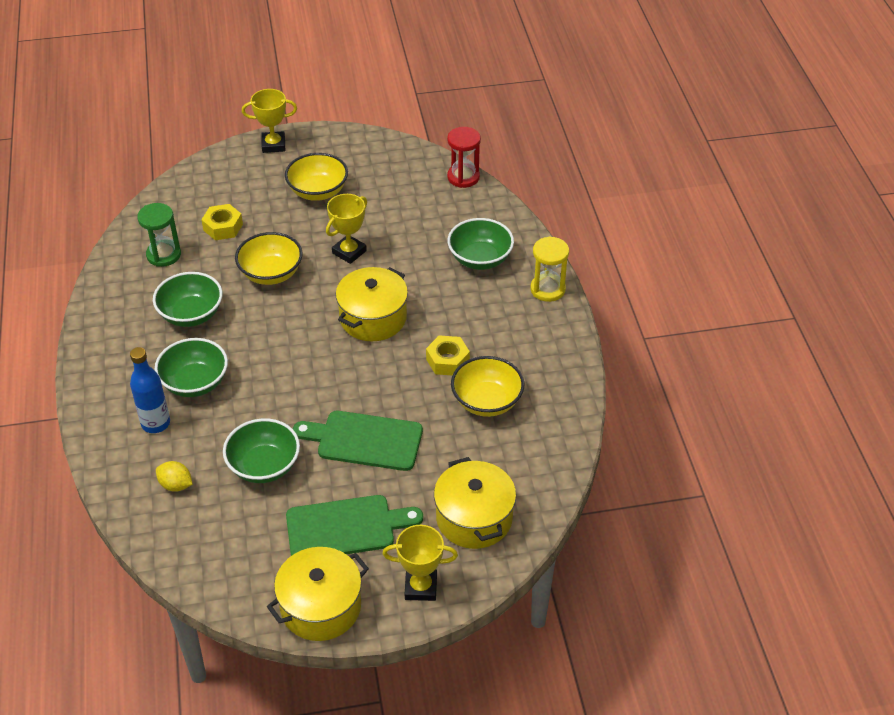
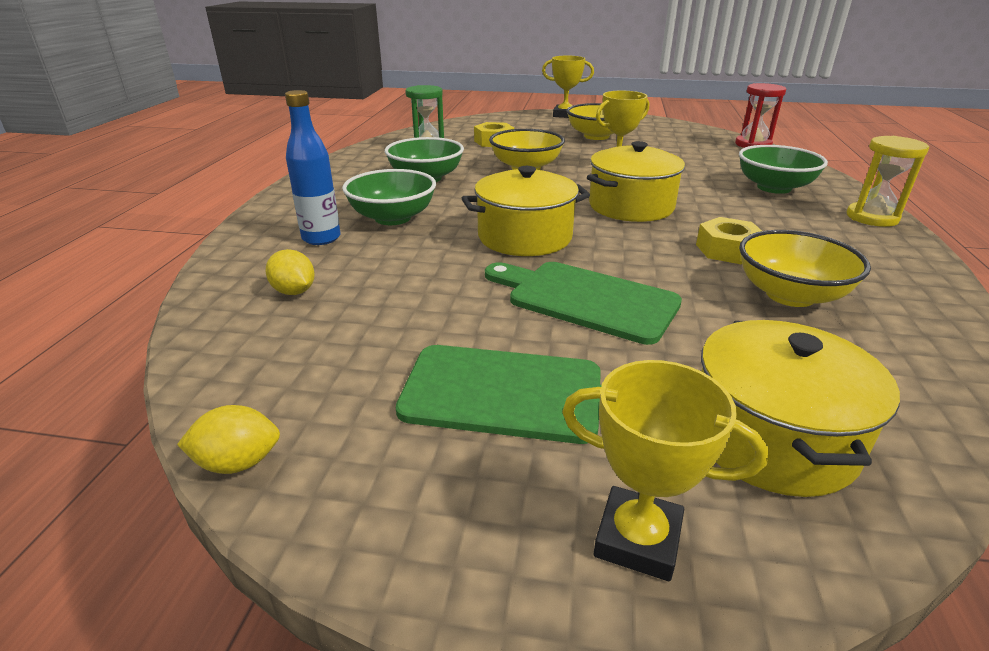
camera: 20 degrees right, 15 degrees down
green bowl [223,418,300,483] -> none
yellow pot [267,547,369,641] -> yellow pot moved to [462,166,590,256]
none -> yellow lemon [177,405,280,474]

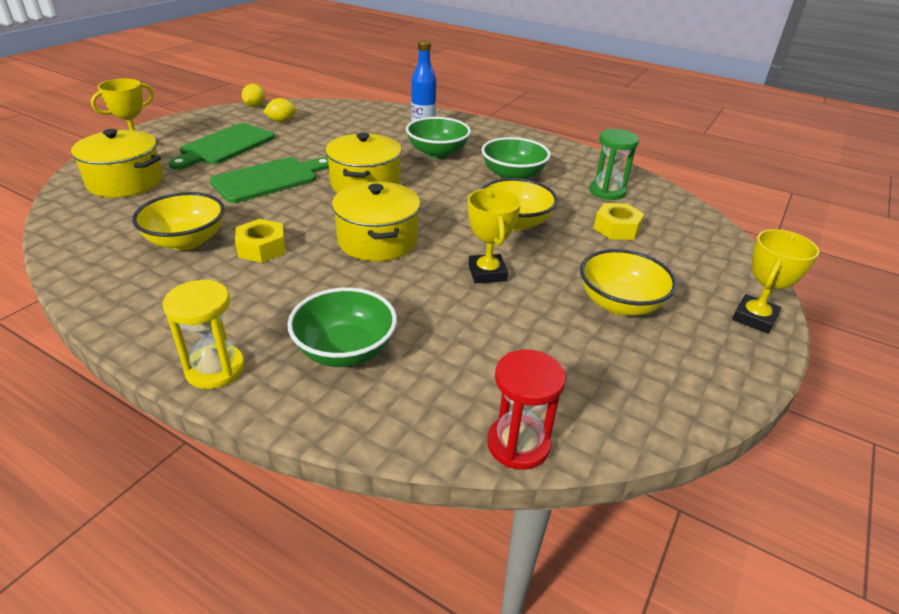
camera: 110 degrees right, 5 degrees up
yellow lemon [265,249,315,295] -> yellow lemon moved to [263,98,297,122]

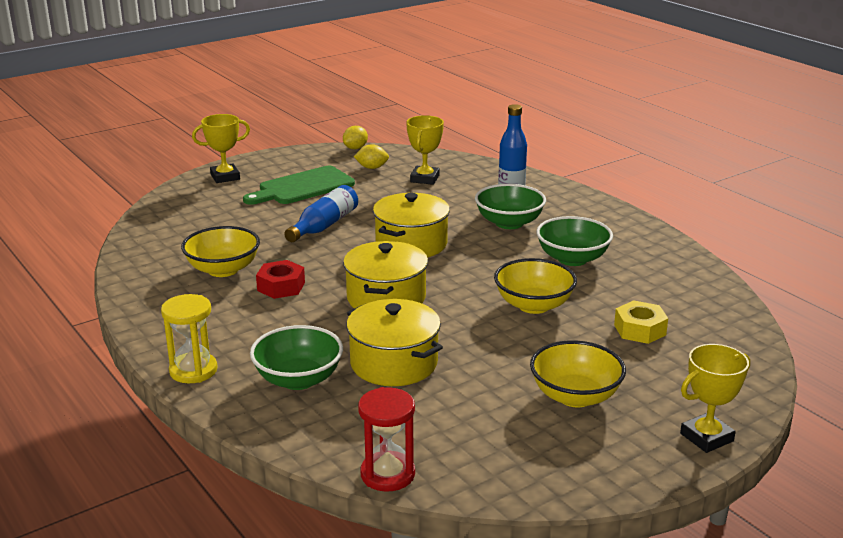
camera: 25 degrees right, 10 degrees down
yellow pot [71,129,163,198] -> yellow pot moved to [346,299,443,386]
green cutting board [210,157,329,203] -> blue bottle [284,185,358,242]
yellow nut [235,219,286,263] -> red nut [256,260,305,299]
yellow trophy [468,188,521,283] -> yellow trophy moved to [406,115,444,185]
green hourglass [589,129,639,200] -> none

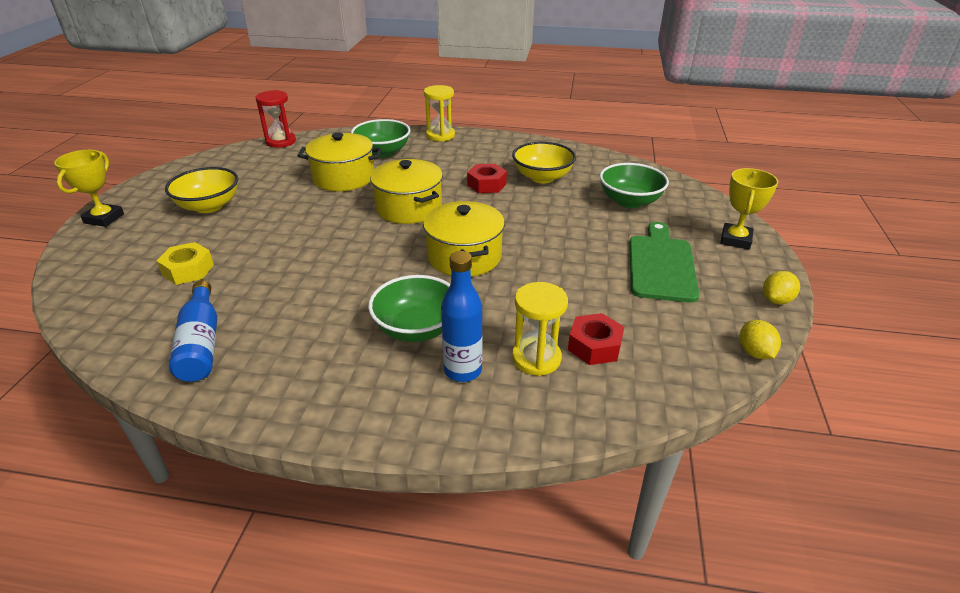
camera: 135 degrees right, 10 degrees up
blue bottle [284,185,358,242] -> blue bottle moved to [169,280,217,382]
yellow lemon [354,144,389,169] -> yellow lemon moved to [763,271,800,305]
yellow trophy [406,115,444,185] -> red nut [568,313,624,365]
yellow bowl [494,258,577,314] -> none
green bowl [536,216,613,266] -> green bowl moved to [599,163,669,208]
none -> yellow hourglass [512,282,568,376]

